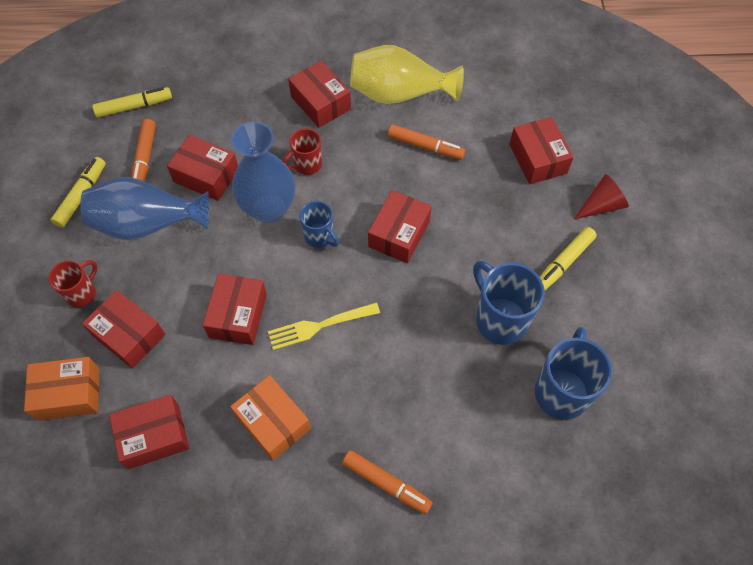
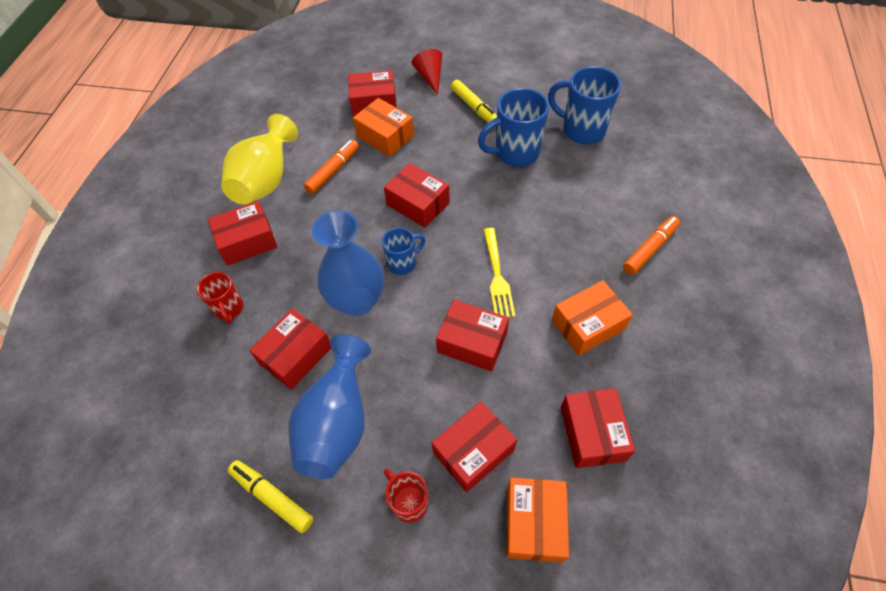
camera: 75 degrees left, 5 degrees down
yellow marker [92,87,172,118] -> none
orange marker [131,119,156,182] -> none
red mug [283,128,322,175] -> red mug moved to [197,272,243,324]
none -> orange box [353,98,414,157]

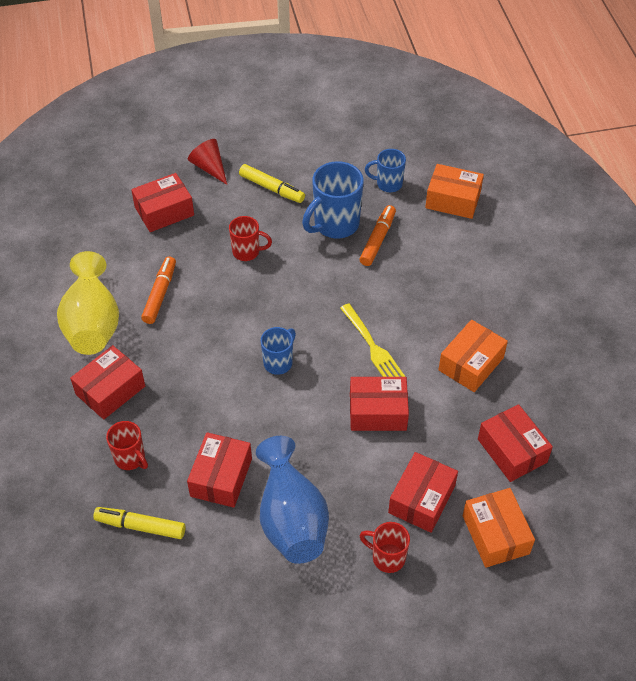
camera: 25 degrees left, 5 degrees down
yellow marker [228,460,313,533] -> yellow marker moved to [93,507,186,539]
blue vase [312,210,384,317] -> none
orange box [353,98,414,157] -> orange box moved to [425,164,484,219]
red box [384,163,450,228] -> none
blue mug [548,66,621,144] -> blue mug [365,149,406,192], size x0.59
orange marker [623,216,680,275] -> orange marker moved to [359,205,396,266]
none -> red mug [229,216,272,261]

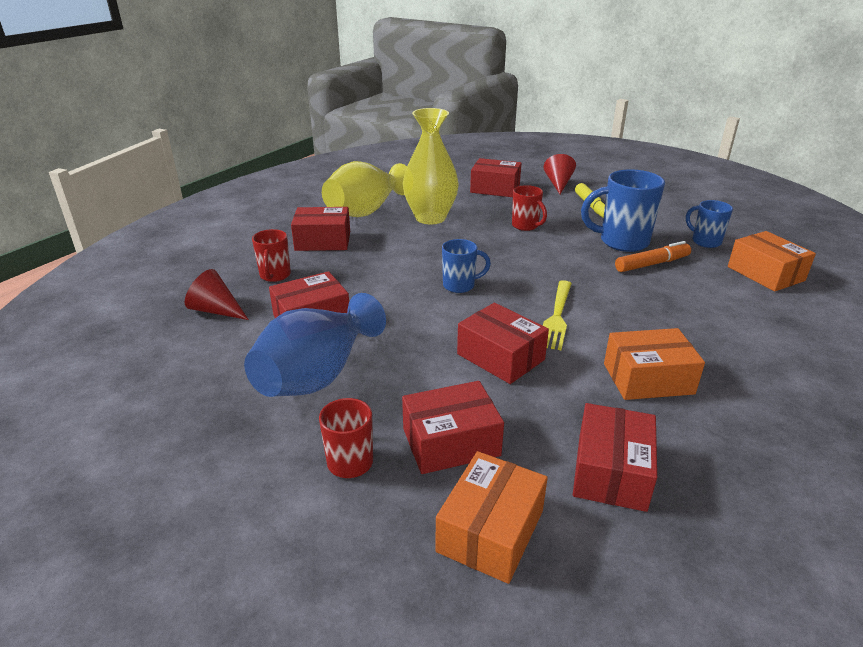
camera: 45 degrees right, 20 degrees down
yellow marker [93,507,186,539] -> red cone [185,269,249,320]
orange marker [141,256,176,324] -> yellow vase [403,108,459,224]

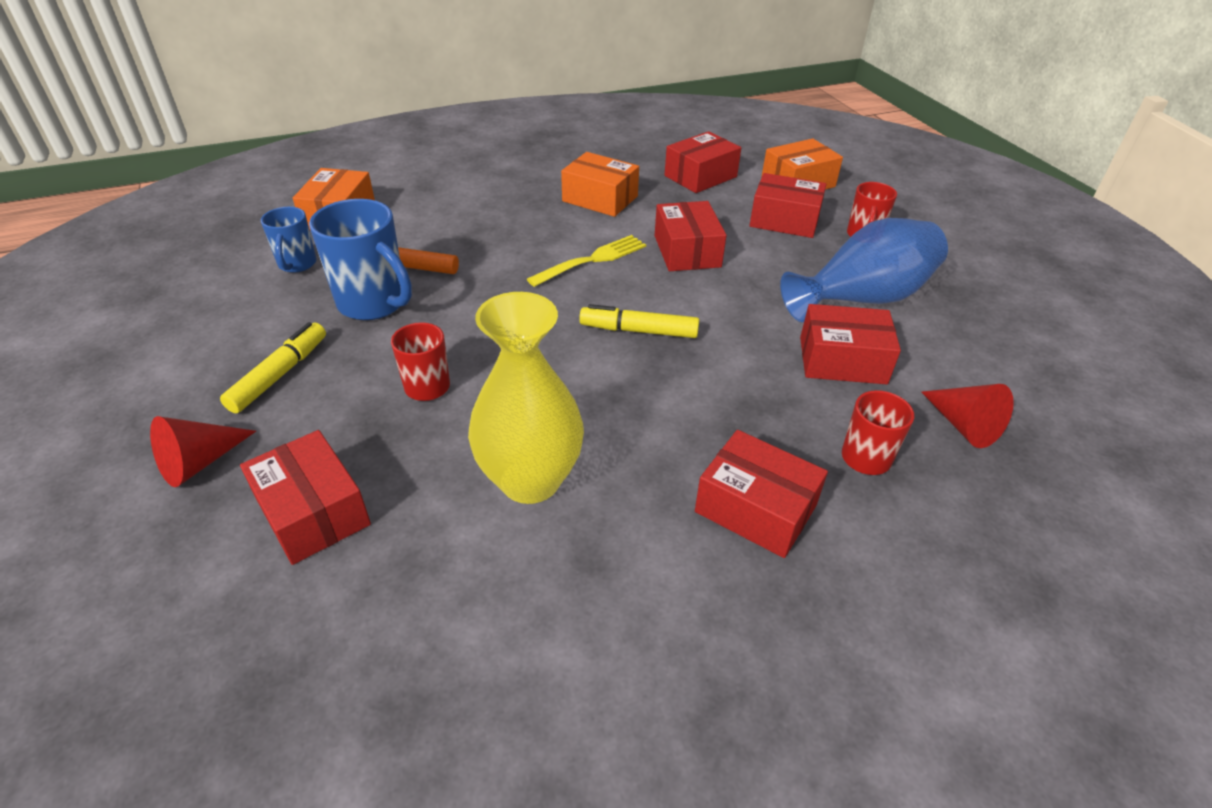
camera: 145 degrees left, 10 degrees up
yellow vase [322,161,407,217] -> none
blue mug [442,239,491,293] -> yellow marker [579,304,699,338]

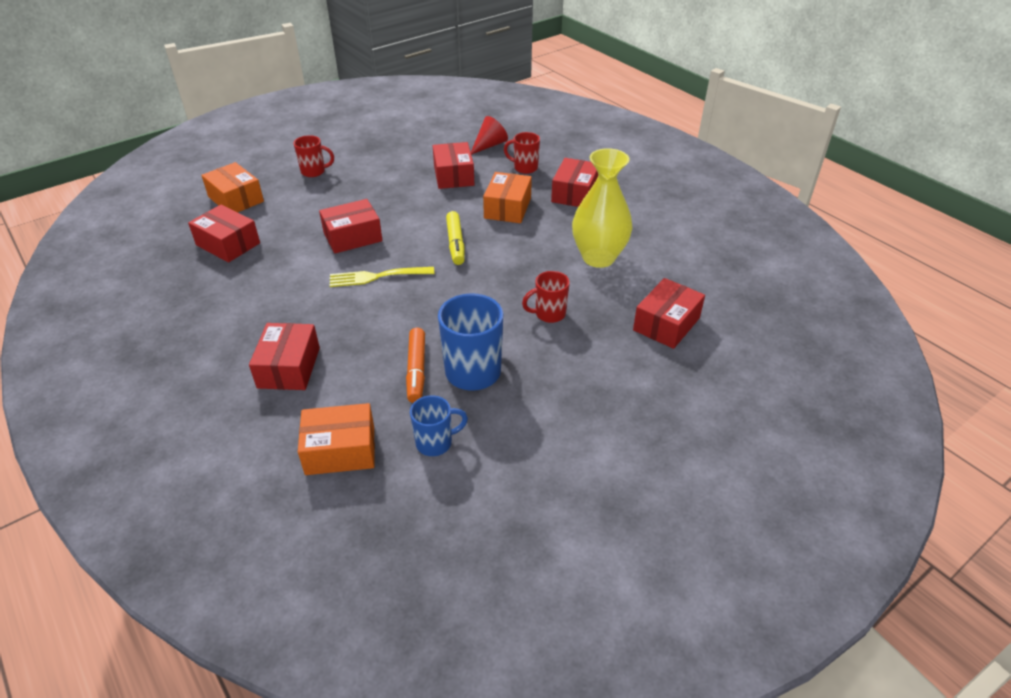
camera: 105 degrees left, 0 degrees up
red cone [150,416,256,487] -> none
yellow marker [220,322,326,413] -> none
yellow fork [527,235,646,287] -> yellow fork turned 45 degrees counterclockwise [330,267,435,287]
orange box [561,152,639,217] -> orange box moved to [483,172,532,223]
red box [749,173,826,238] -> red box moved to [249,323,320,390]
blue vase [780,218,948,322] -> none

